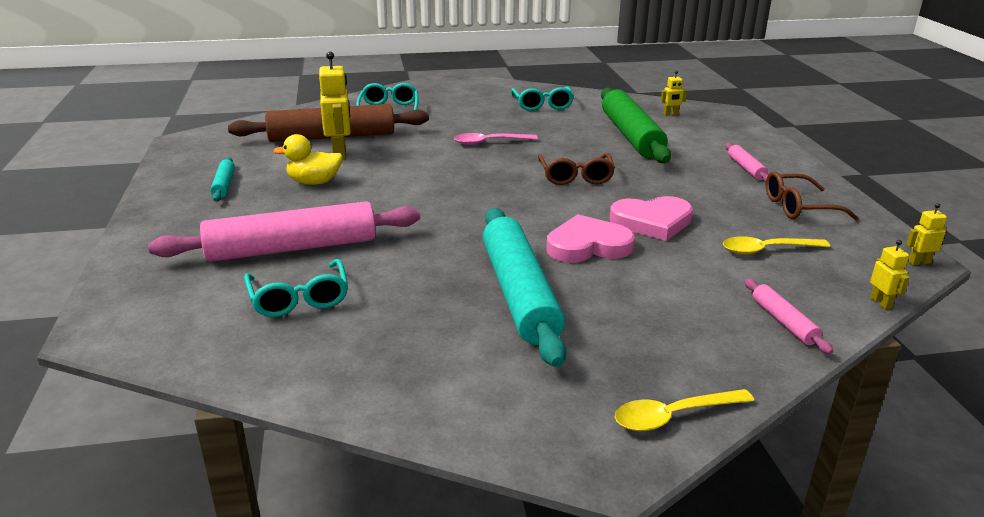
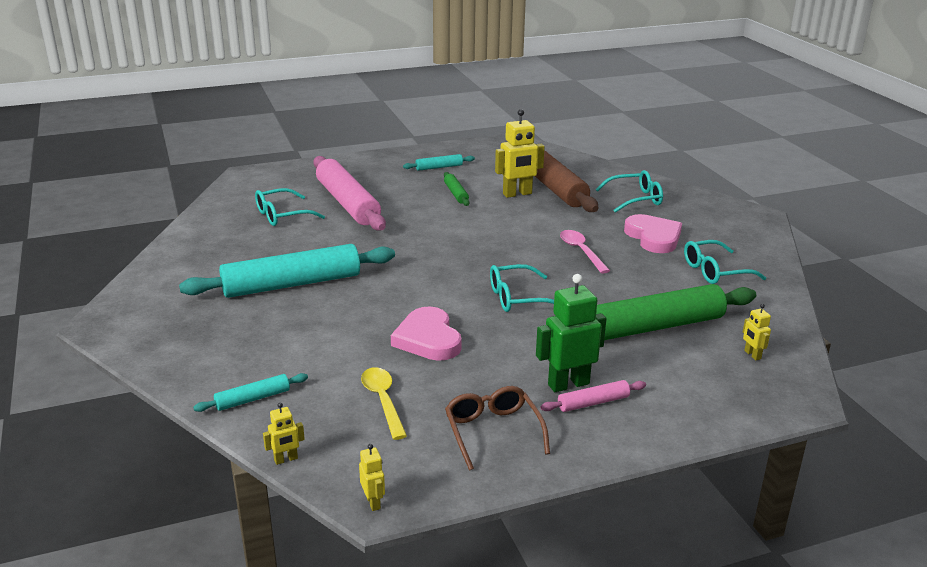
camera: 80 degrees right, 0 degrees up
yellow duck [273,134,343,185] -> green rolling pin [444,172,470,206]
brown glasses [538,153,615,185] -> turquoise glasses [490,264,554,312]
pink heart [546,214,635,263] -> pink heart moved to [624,214,682,253]
yellow spoon [614,389,754,431] -> none
pink rolling pin [744,278,833,354] -> turquoise rolling pin [193,373,308,412]
none -> green robot [536,274,606,392]

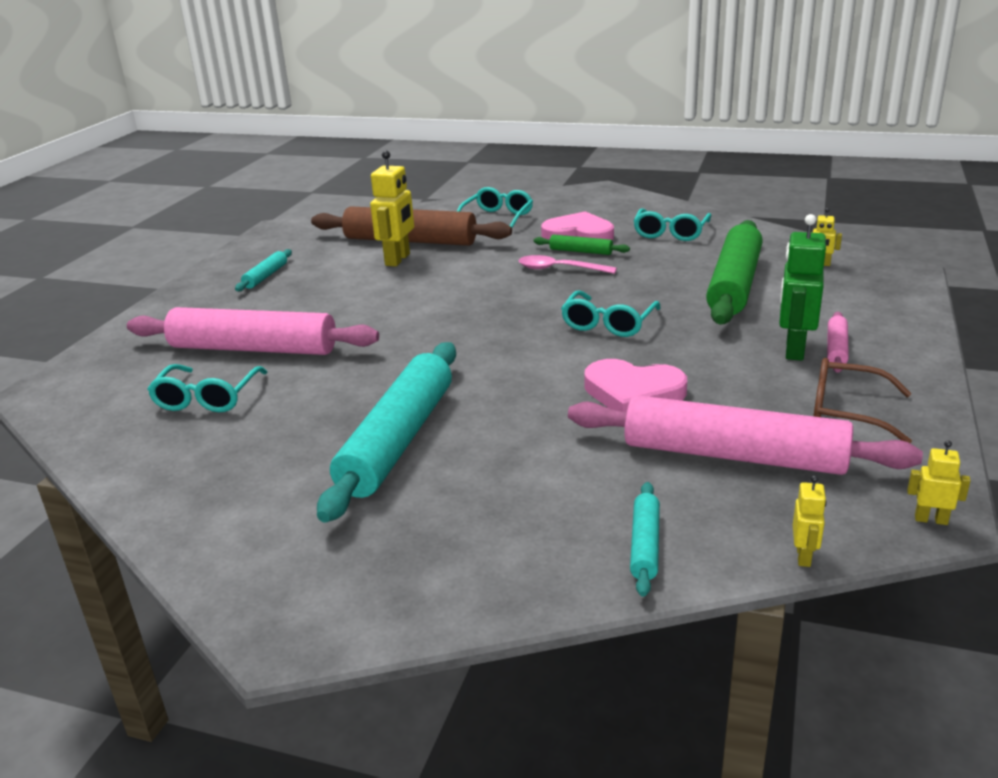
camera: 50 degrees left, 0 degrees up
yellow spoon [361,367,407,440] -> pink rolling pin [568,395,923,475]
green rolling pin [444,172,470,206] -> green rolling pin moved to [534,235,630,255]

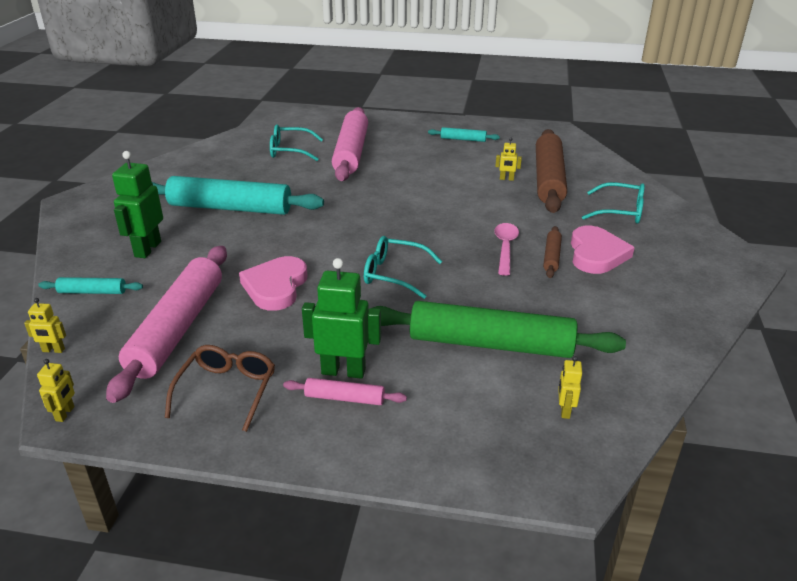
camera: 80 degrees right, 5 degrees up
yellow robot [370,150,414,267] -> yellow robot [495,138,522,181], size x0.50
green rolling pin [534,235,630,255] -> brown rolling pin [543,226,562,278]
turquoise glasses [633,208,711,241] -> none
none -> green robot [112,151,163,258]

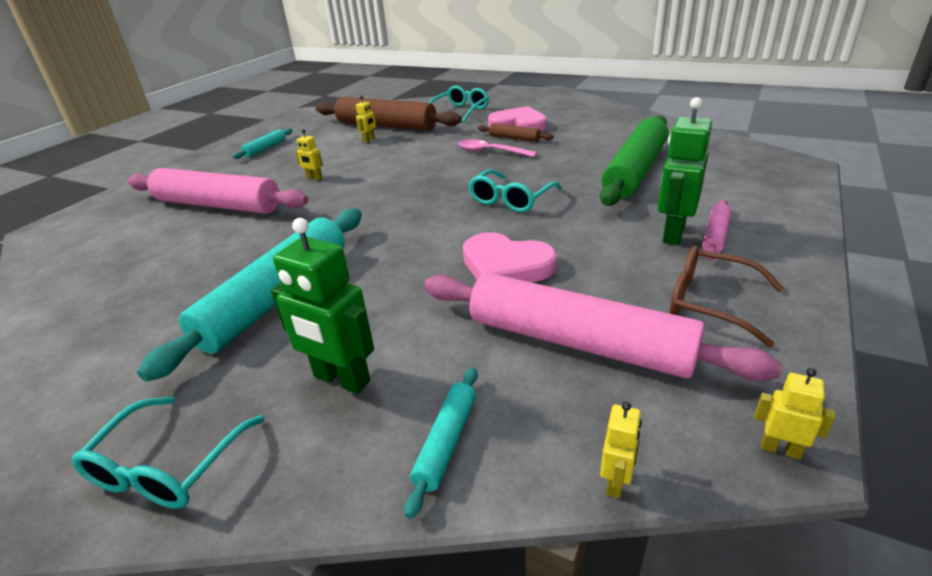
camera: 70 degrees left, 0 degrees up
turquoise glasses [270,125,323,161] -> turquoise glasses moved to [72,397,265,509]
yellow robot [558,356,582,419] -> yellow robot moved to [295,129,323,180]

